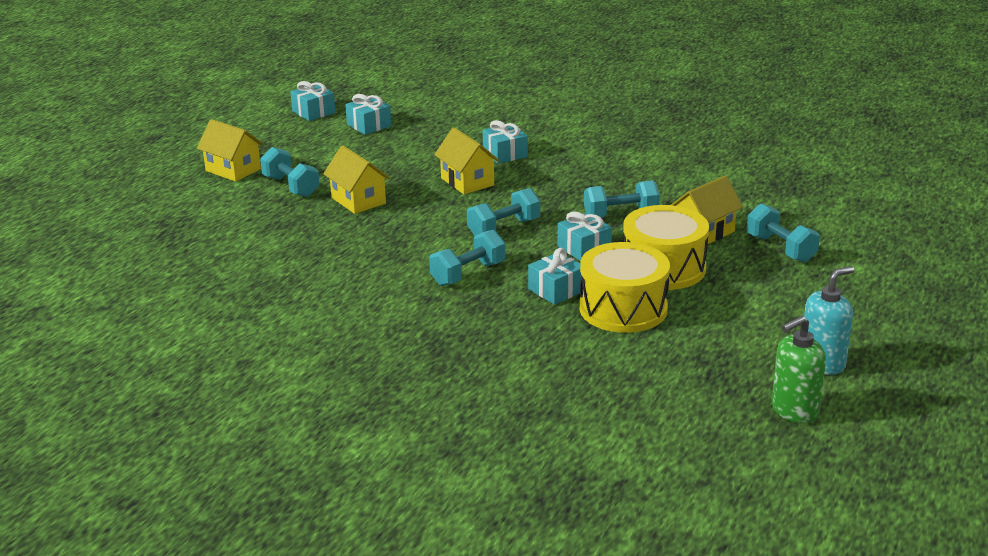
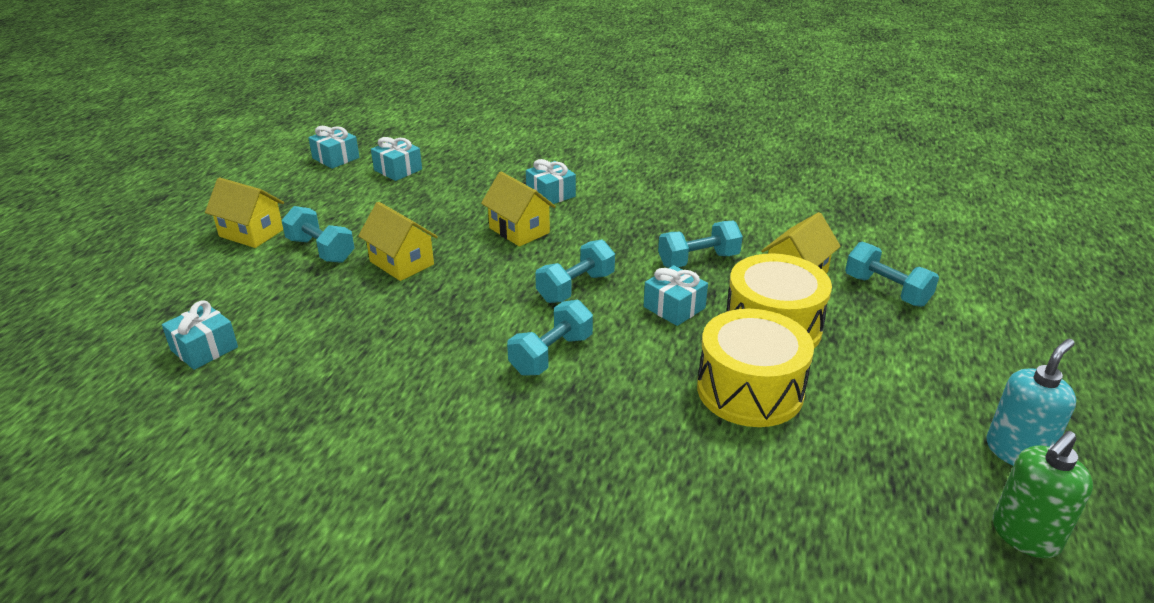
camera: 10 degrees left, 5 degrees up
turquoise gift [528,248,582,305] -> turquoise gift moved to [162,300,238,370]

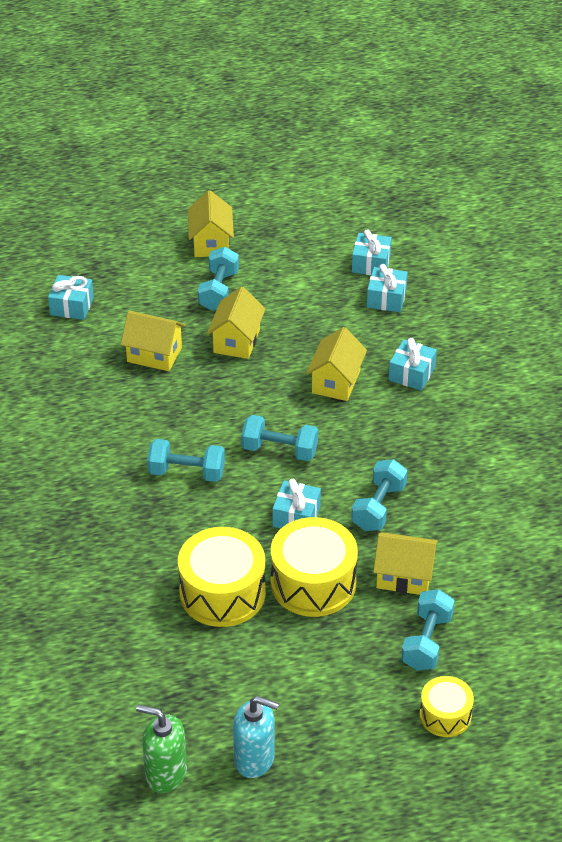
camera: 60 degrees right, 10 degrees up
turquoise gift [308,126,360,169] -> turquoise gift moved to [367,264,408,312]
turquoise dumbbell [658,221,743,268] -> turquoise dumbbell turned 75 degrees clockwise [351,459,408,531]
none -> yellow house [121,311,185,371]
none -> yellow drum [420,676,474,737]

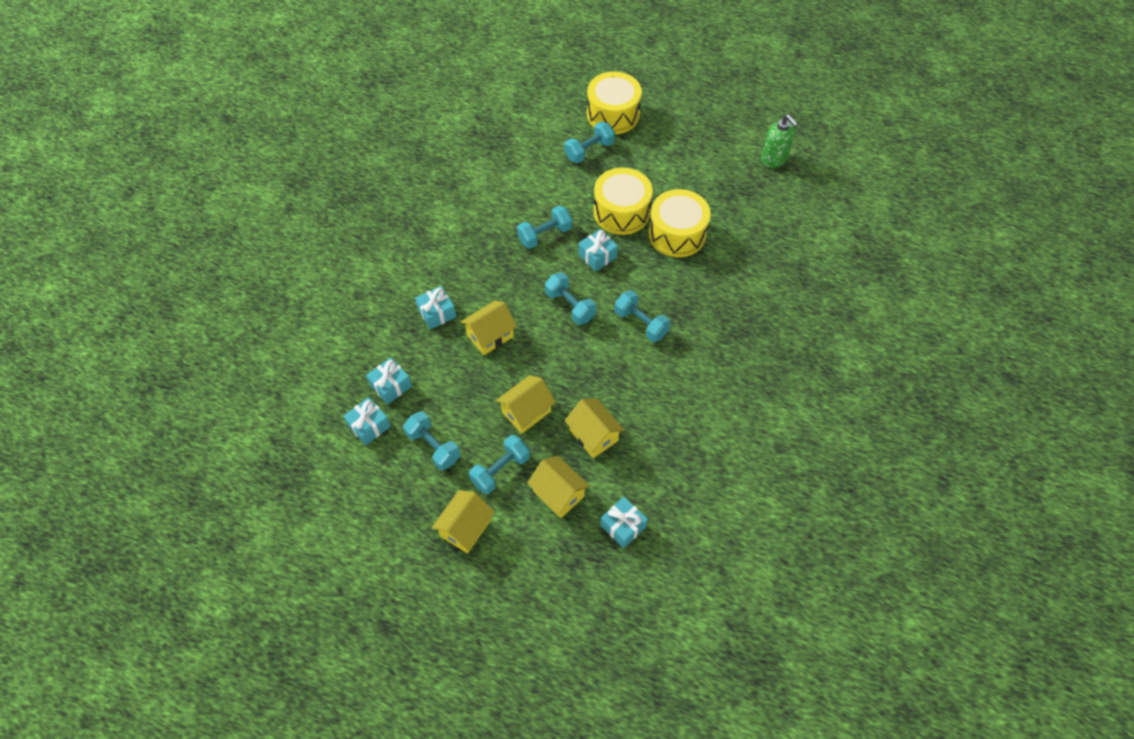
camera: 145 degrees left, 15 degrees up
turquoise soap dispenser [233,696,279,778] -> none
yellow house [373,532,438,595] -> yellow house moved to [527,456,590,518]
yellow drum [420,676,474,737] -> yellow drum [587,72,642,134], size x1.76
none -> turquoise dumbbell [403,411,460,470]

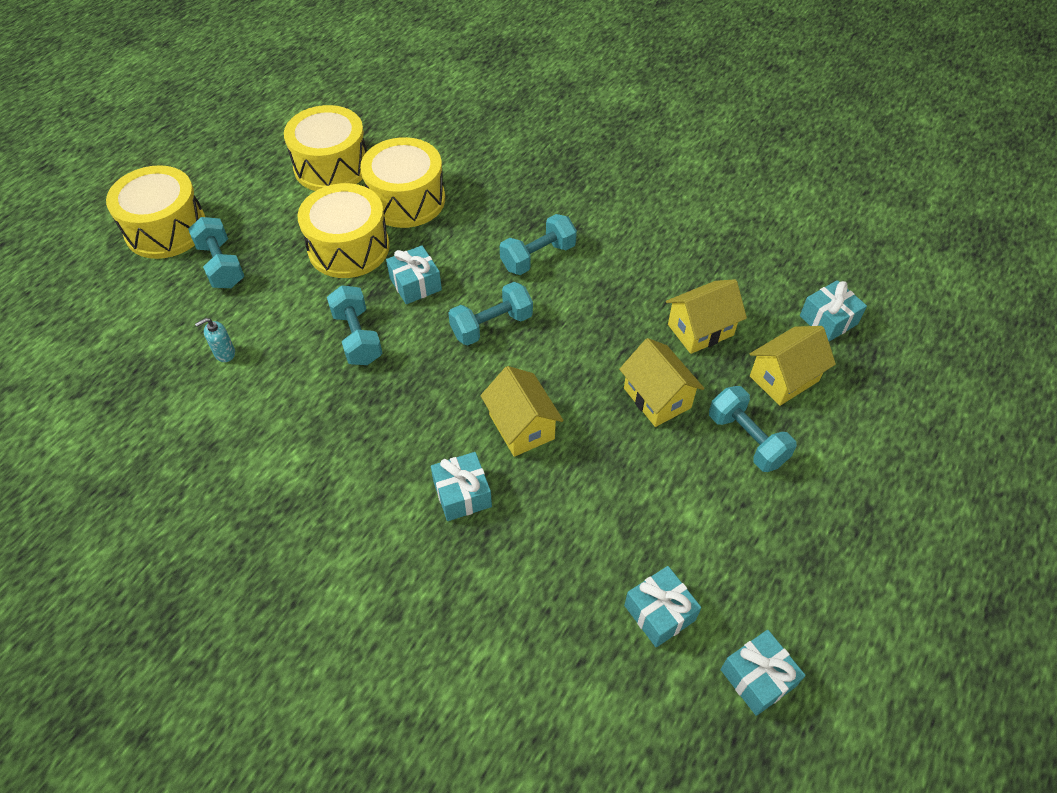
camera: 80 degrees left, 5 degrees down
turquoise gift [366,357,412,404] -> turquoise gift moved to [721,630,806,716]
turquoise dumbbell [403,411,460,470] -> none
yellow house [432,490,495,553] -> none
green soap dispenser [761,114,798,168] -> none
none -> turquoise soap dispenser [195,318,235,362]
none -> yellow drum [284,105,367,191]

